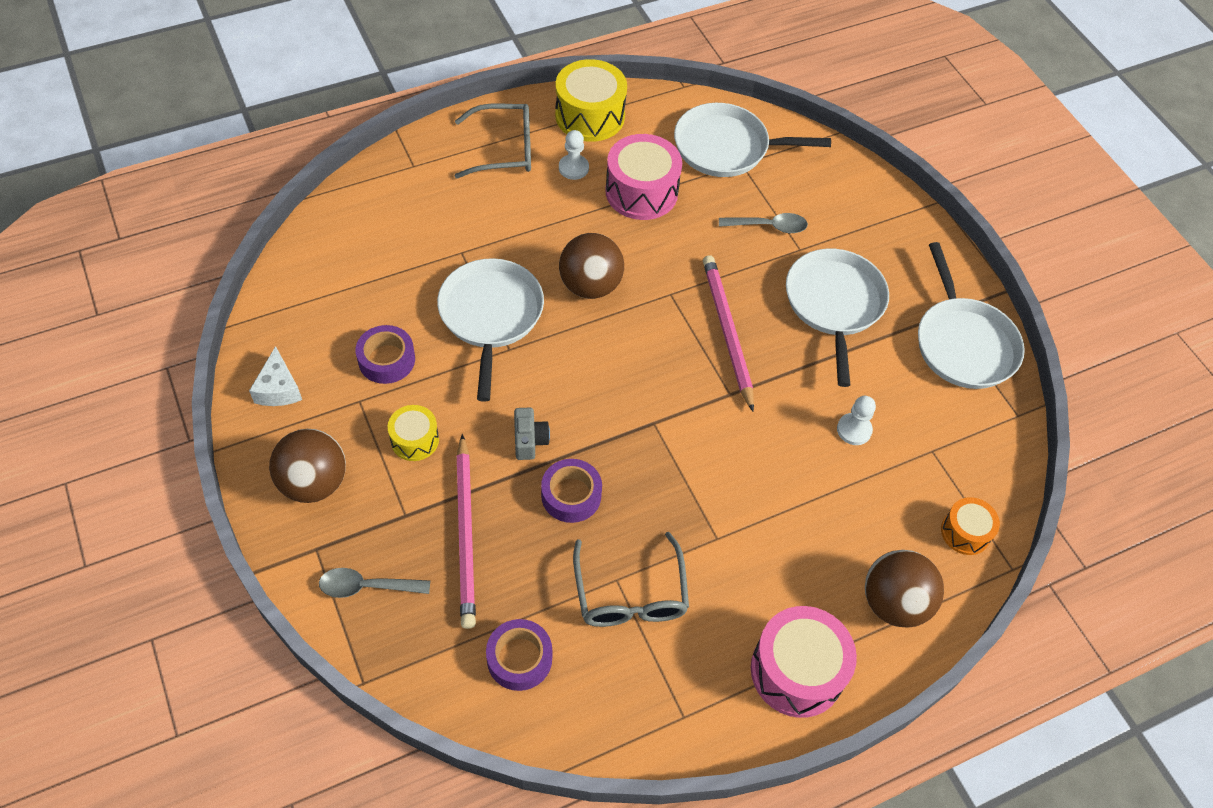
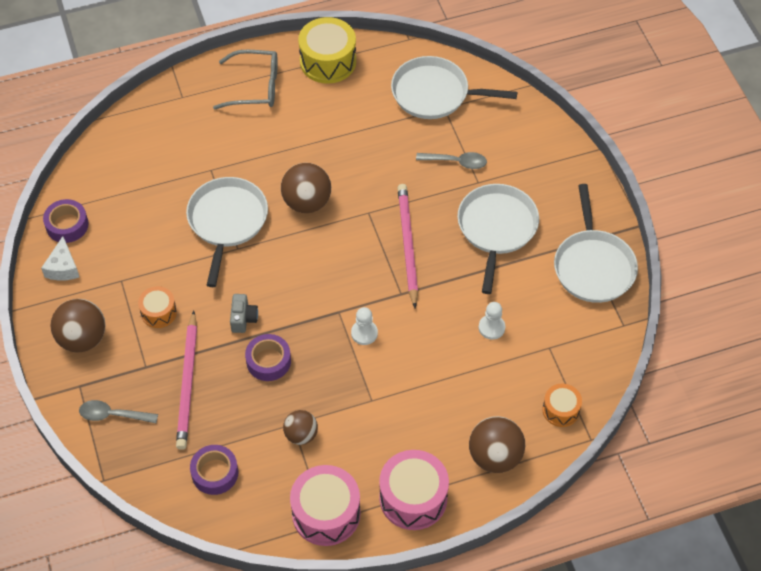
camera: 10 degrees right, 0 degrees up
purple tape [355,325,415,384] -> purple tape moved to [43,199,89,243]
yellow drum [388,405,439,461] -> orange drum [138,286,177,328]
white pawn [559,130,589,180] -> white pawn moved to [351,307,378,345]
grey glasses [573,532,689,627] -> brown ball [283,410,318,445]
pink drum [605,134,682,220] -> pink drum moved to [290,465,360,546]

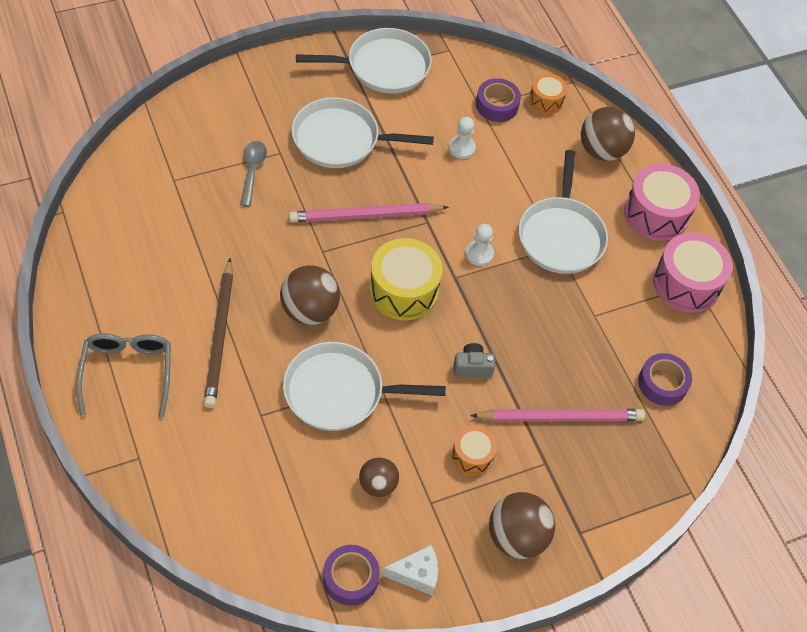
camera: 100 degrees left, 0 degrees up
grey spoon [79,400,158,423] -> none
purple tape [245,334,291,381] -> purple tape moved to [476,78,521,122]
brown ball [283,410,318,445] -> brown ball moved to [359,457,399,497]
yellow drum [298,17,356,84] -> yellow drum moved to [369,238,442,320]
white pan [391,56,517,119] -> white pan moved to [519,150,608,274]
none -> brown pencil [204,258,233,408]

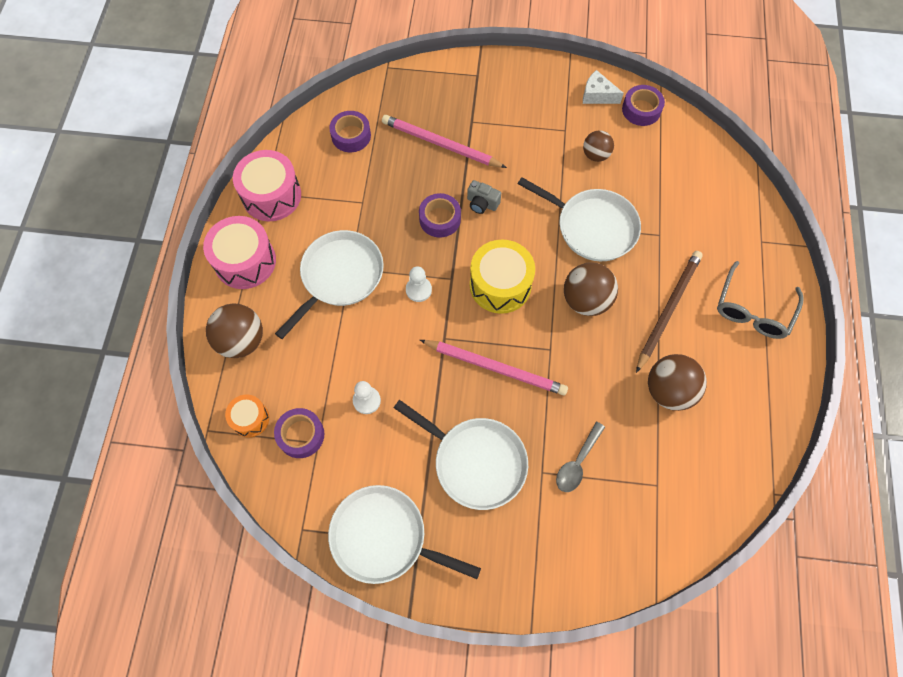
camera: 145 degrees left, 10 degrees up
orange drum [452,426,497,476] -> none
brown ball [489,492,555,559] -> brown ball moved to [648,354,707,411]
none -> purple tape [419,193,461,237]

